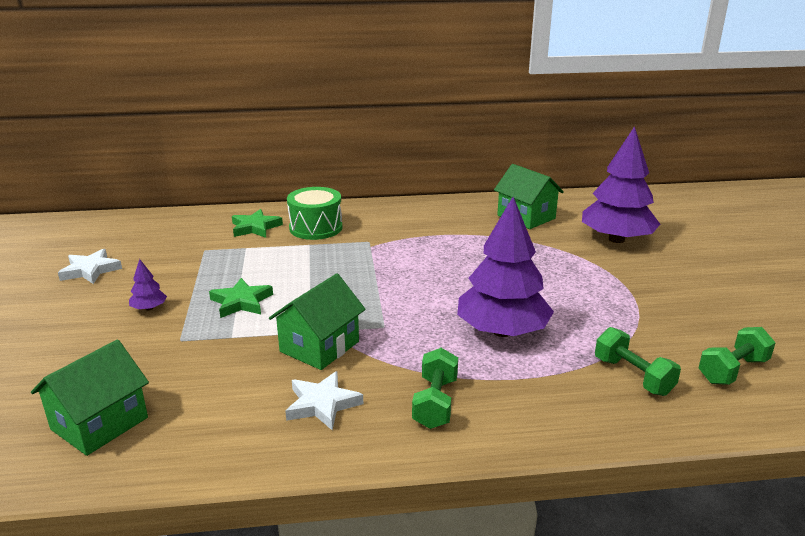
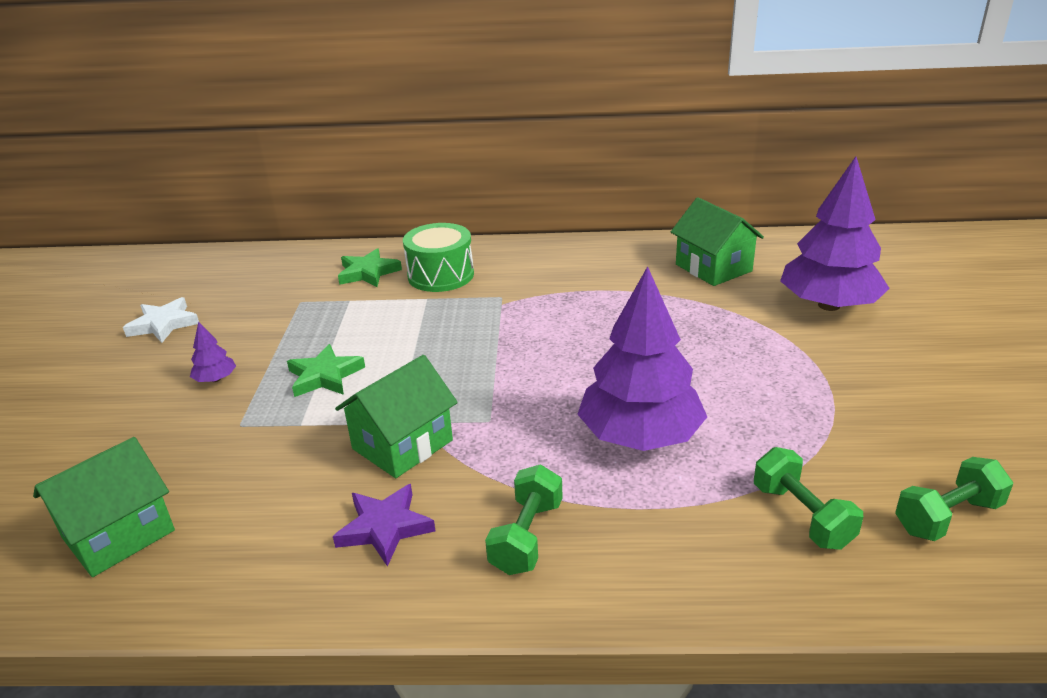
camera: 10 degrees right, 5 degrees up
white star [285,371,363,430] -> purple star [333,484,435,567]

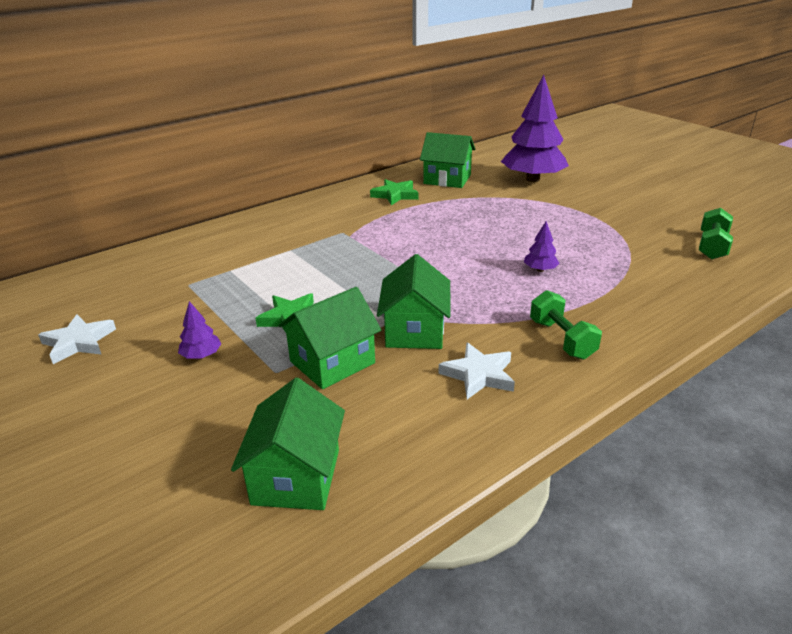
camera: 40 degrees left, 0 degrees up
purple star [333,484,435,567] -> white star [438,343,515,399]
green star [338,248,402,287] -> green star moved to [370,179,418,206]
green drum [403,223,474,292] -> none
purple tree [577,266,707,451] -> purple tree [524,221,560,272], size x0.41
green dumbbell [754,447,863,550] -> none
none -> green house [278,287,381,389]

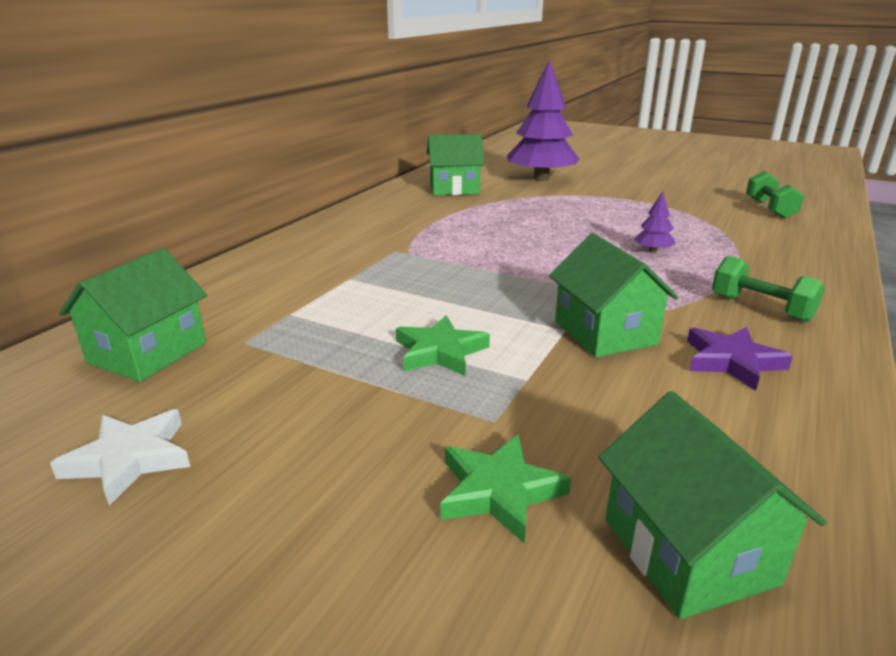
camera: 25 degrees left, 5 degrees down
purple tree [178,301,222,359] -> none
green house [278,287,381,389] -> green house moved to [59,248,207,382]
green star [370,179,418,206] -> green star moved to [440,434,571,543]
white star [438,343,515,399] -> purple star [687,327,793,391]

